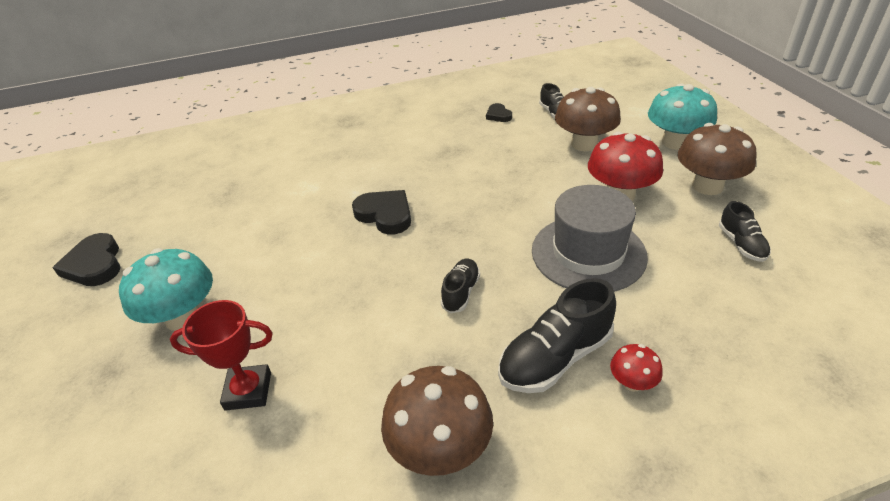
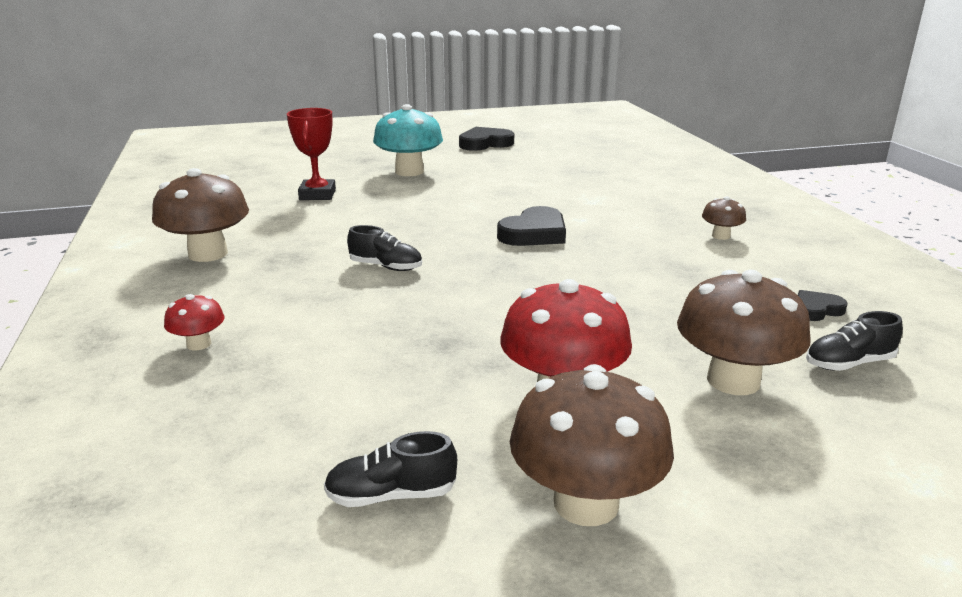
camera: 90 degrees right, 15 degrees down
black shoe [498,278,616,393] -> none
grey hat [532,185,648,292] -> none
turquoise mushroom [648,83,717,150] -> none
none -> brown mushroom [702,196,746,240]

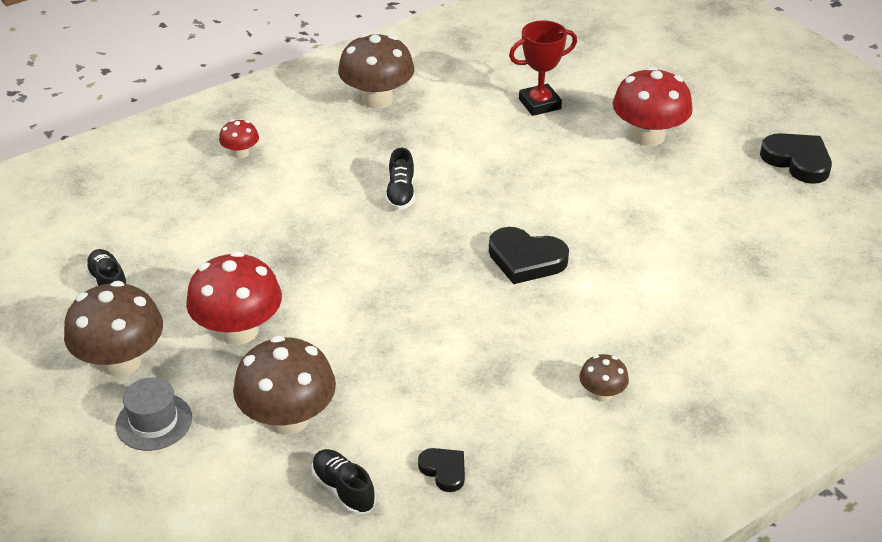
camera: 70 degrees right, 15 degrees up
turquoise mushroom [373,104,443,176] -> red mushroom [613,66,693,146]
none -> grey hat [116,377,192,451]

